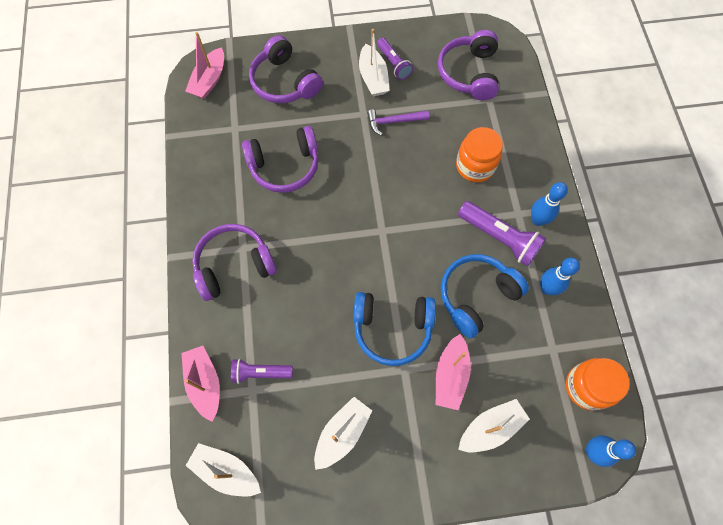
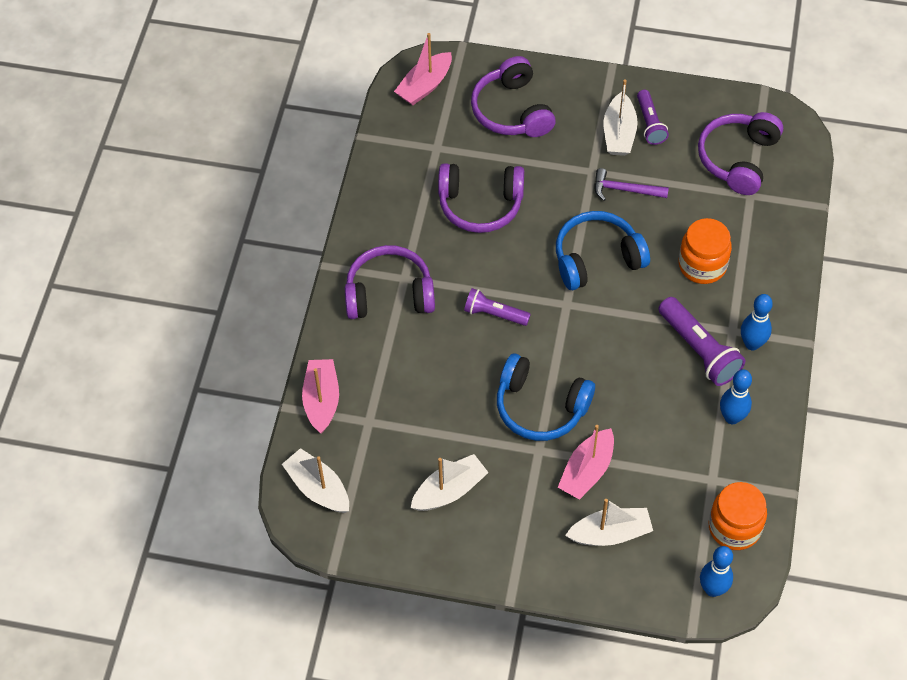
camera: 20 degrees right, 10 degrees down
purple flashlight [231,359,293,384] -> purple flashlight moved to [464,288,531,326]
blue headphones [441,254,529,339] -> blue headphones moved to [556,211,650,290]

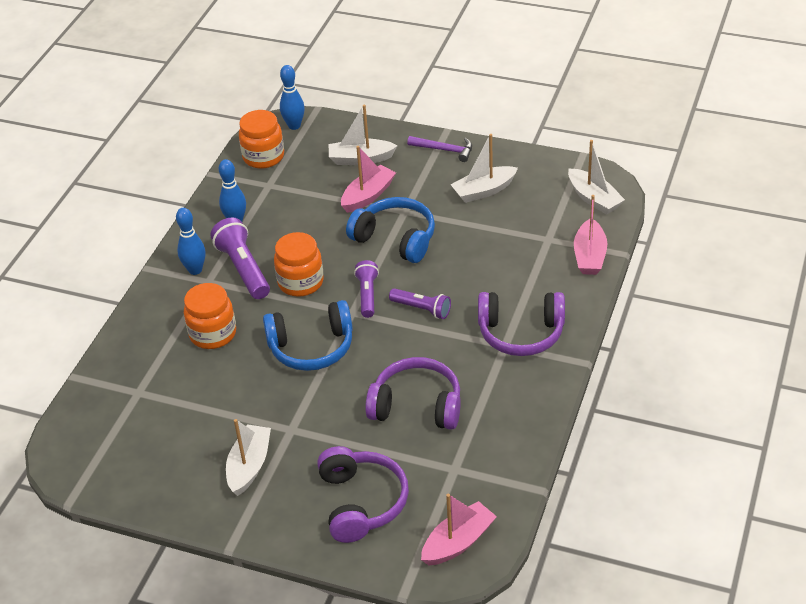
camera: 170 degrees left, 15 degrees down
purple hammer [594,168,669,201] -> purple hammer moved to [407,136,472,162]
purple flashlight [637,90,669,145] -> purple flashlight moved to [354,260,379,318]
purple headphones [698,112,783,195] -> none
none -> orange jar [274,232,324,297]

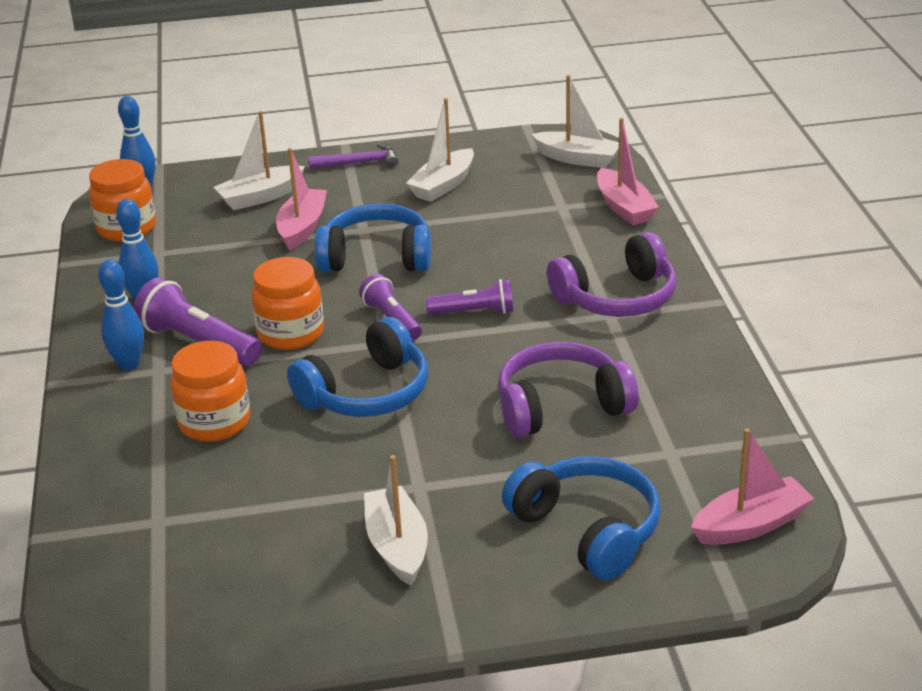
camera: 30 degrees left, 10 degrees down
purple headphones [317,446,409,543] -> blue headphones [502,456,661,581]
pink boat [421,494,497,565] -> pink boat turned 45 degrees clockwise [691,428,815,545]

